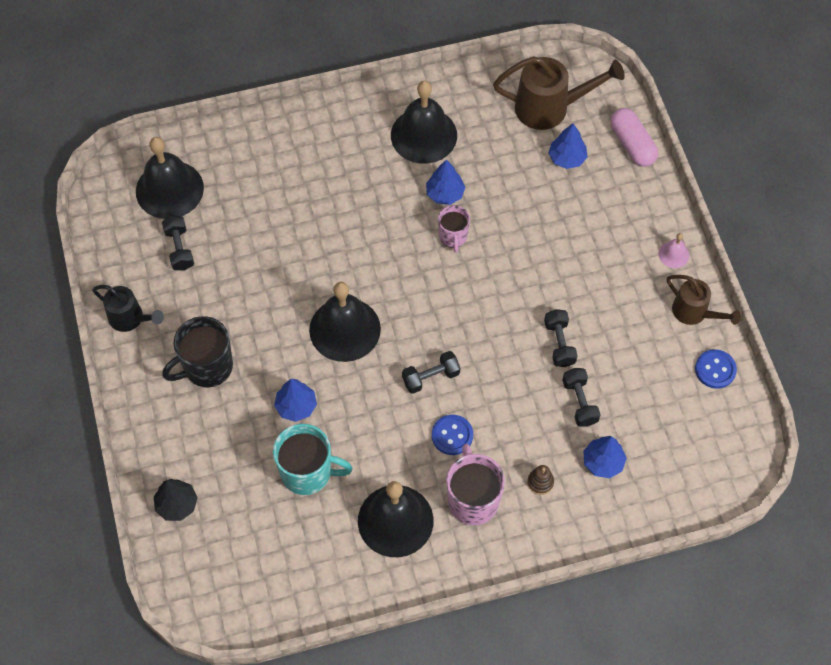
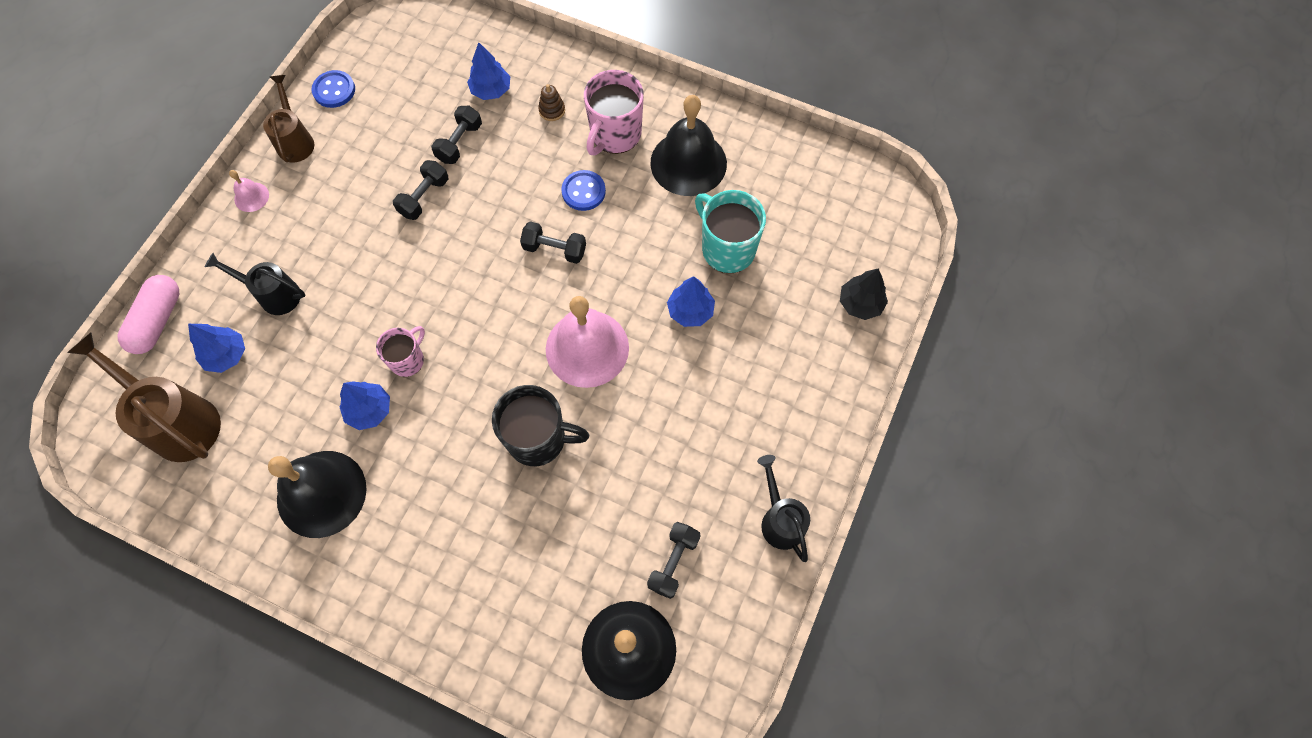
camera: 140 degrees left, 5 degrees up
black mug [162,316,233,388] -> black mug moved to [492,385,589,466]
black bell [309,282,381,362] -> pink bell [546,296,629,388]
none -> black watering can [205,253,306,315]

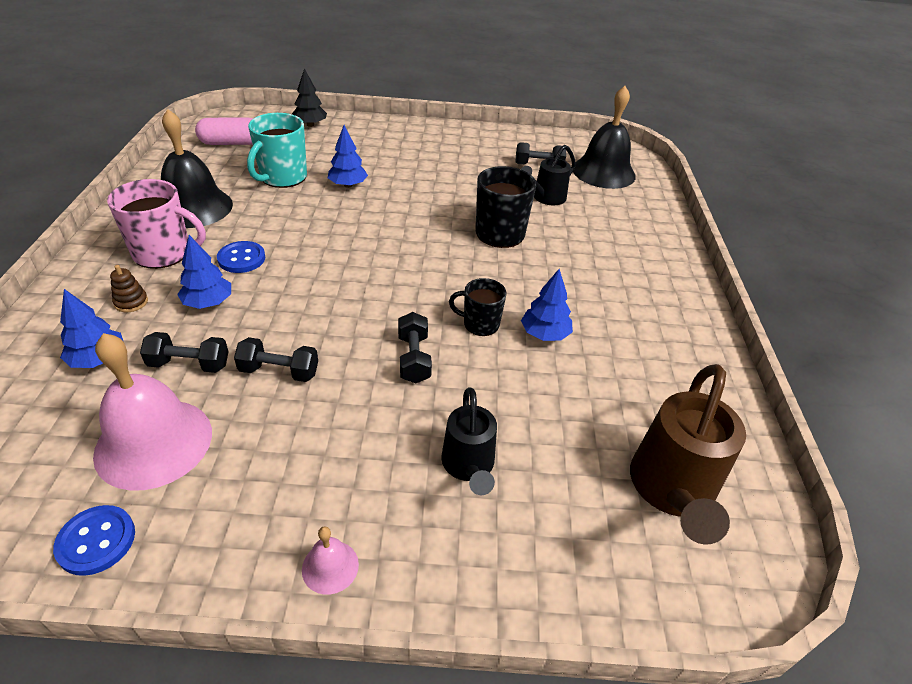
camera: 115 degrees left, 25 degrees down
pink capsule [117,275,179,354] -> pink capsule moved to [195,118,254,145]
blue tree [188,324,245,373] -> blue tree moved to [177,235,231,309]
brown watering can [263,75,314,162] -> none
black bell [268,451,367,538] -> none
pink mug [376,326,425,377] -> black mug [449,278,507,336]
black dumbbell [520,221,586,264] -> black dumbbell moved to [398,312,432,383]
pink bell [546,296,629,388] -> pink bell moved to [93,333,212,490]
black watering can [757,455,810,562] -> black watering can moved to [521,145,576,205]

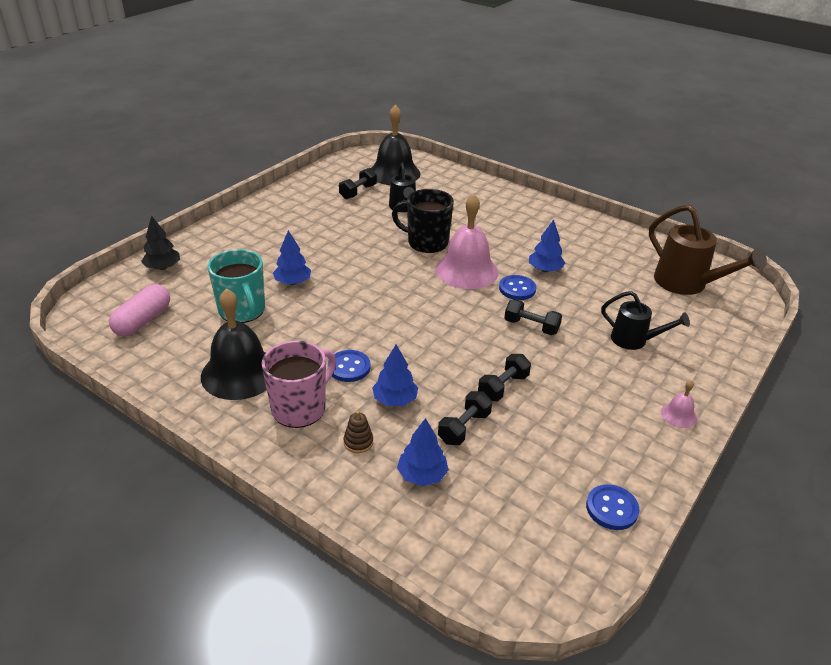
camera: 55 degrees left, 5 degrees down
pink bell [93,333,212,490] -> pink bell moved to [435,194,498,289]
black mug [449,278,507,336] -> blue button [499,275,536,300]

